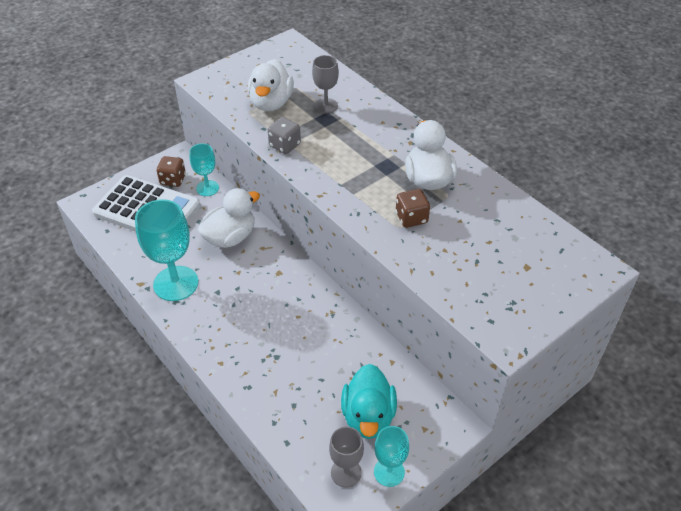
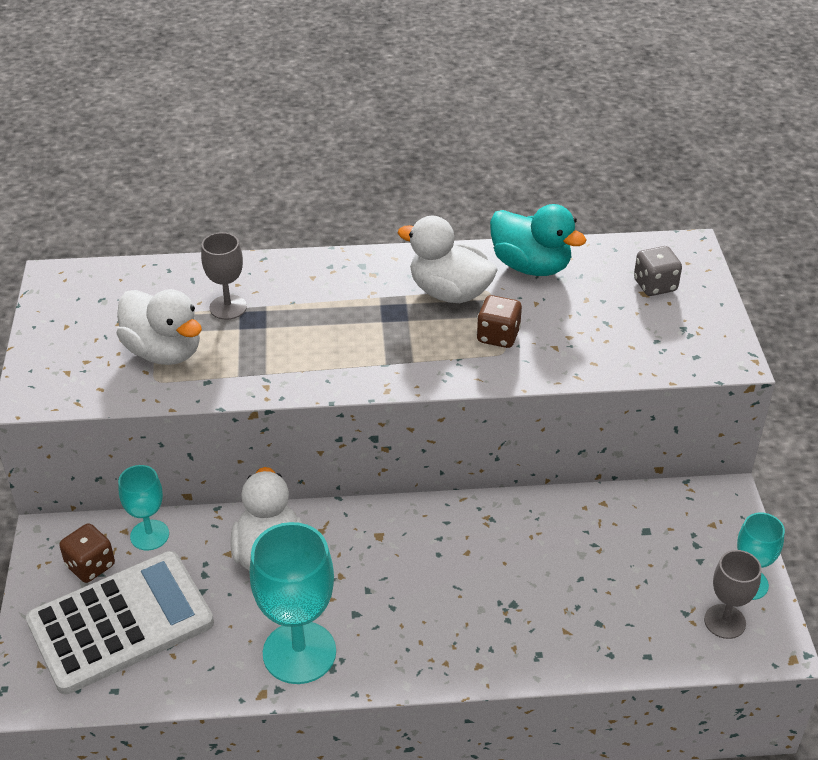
camera: 55 degrees left, 5 degrees down
grey dice [268,117,301,154] -> grey dice moved to [634,246,682,296]
turquoise duck [341,364,397,439] -> turquoise duck moved to [490,204,587,276]

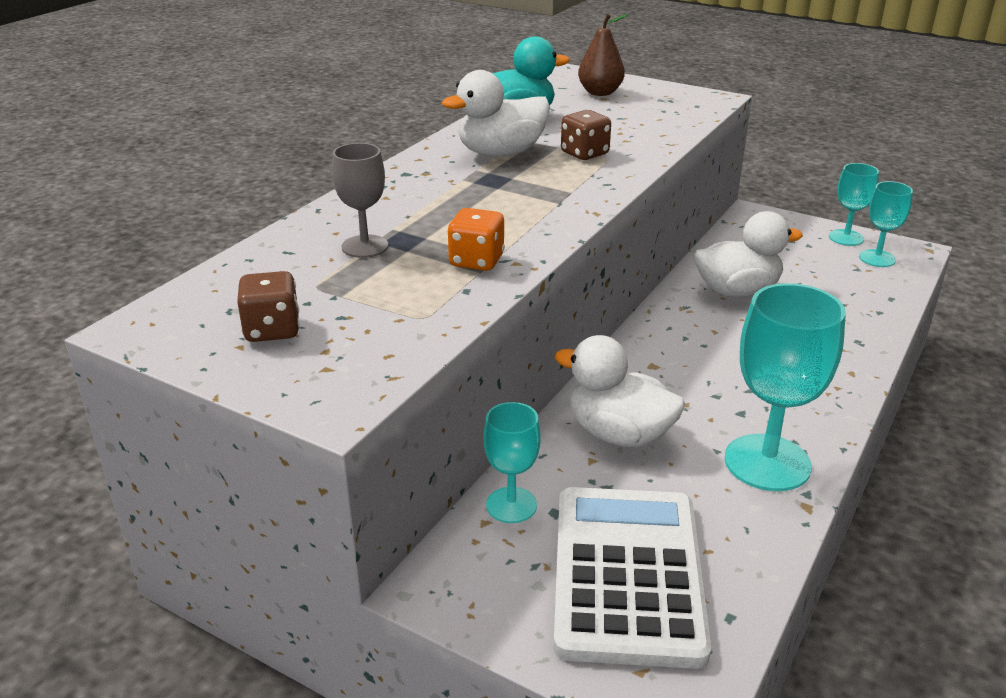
camera: 55 degrees left, 10 degrees down
brown dice [59,523,115,583] -> brown dice moved to [237,271,299,342]
white duck [116,289,202,365] -> white duck moved to [694,211,803,297]
grey dice [634,246,682,296] -> brown pear [578,14,628,96]
grey goblet [704,550,762,639] -> turquoise goblet [859,181,913,267]
none -> orange dice [447,208,505,271]

